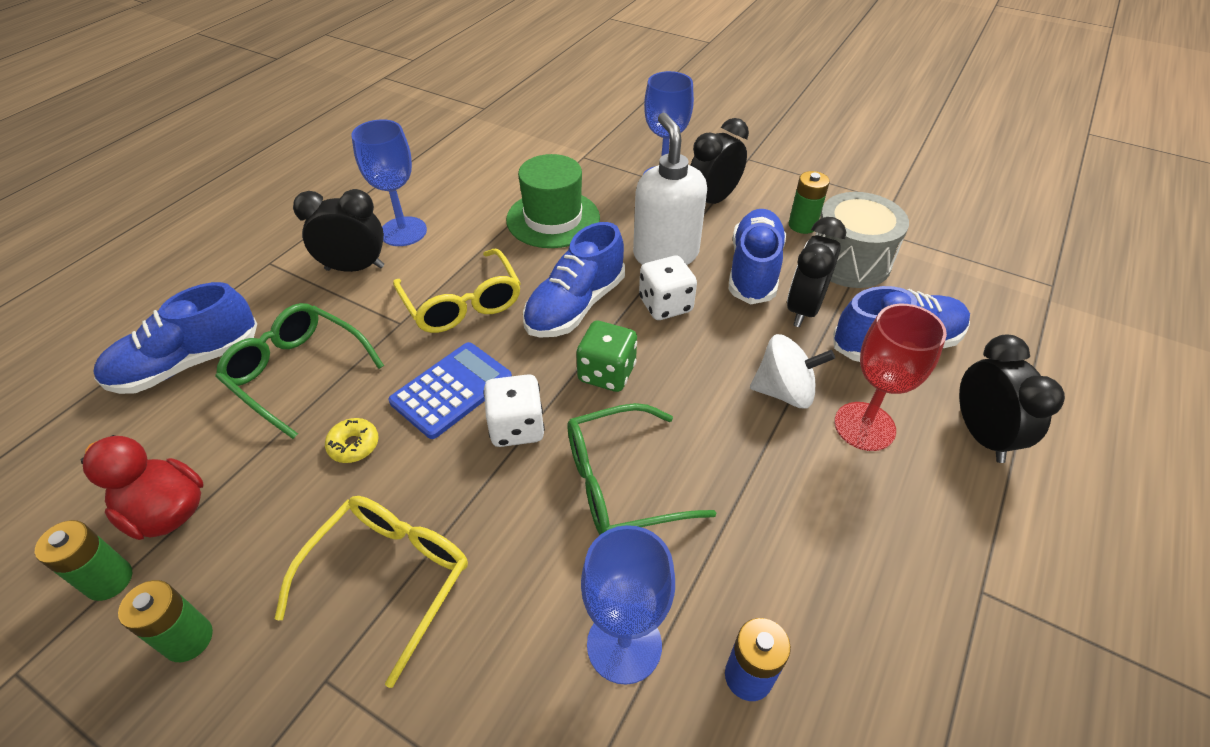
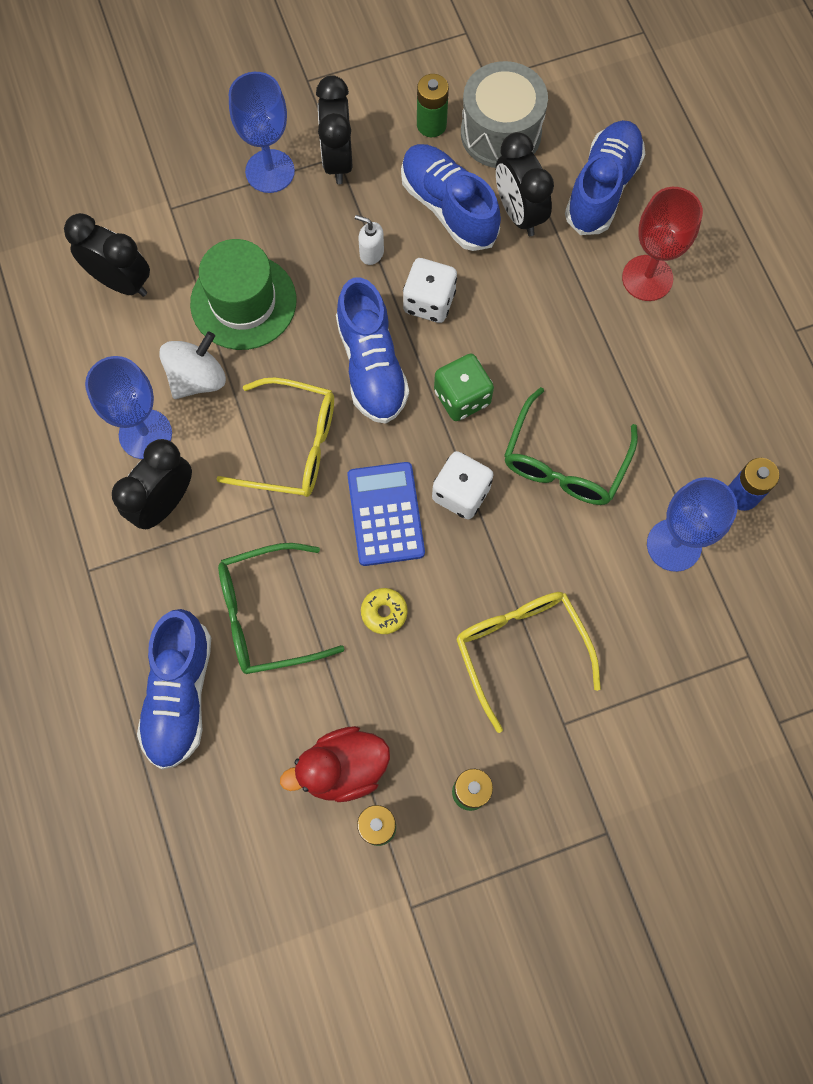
camera: 50 degrees left, 25 degrees up
white soap dispenser [633,113,707,265] -> white soap dispenser [355,215,384,265], size x0.41
white spinning top [750,334,835,408] -> white spinning top moved to [159,331,226,399]
black clock [959,335,1065,463] -> black clock moved to [64,213,150,297]

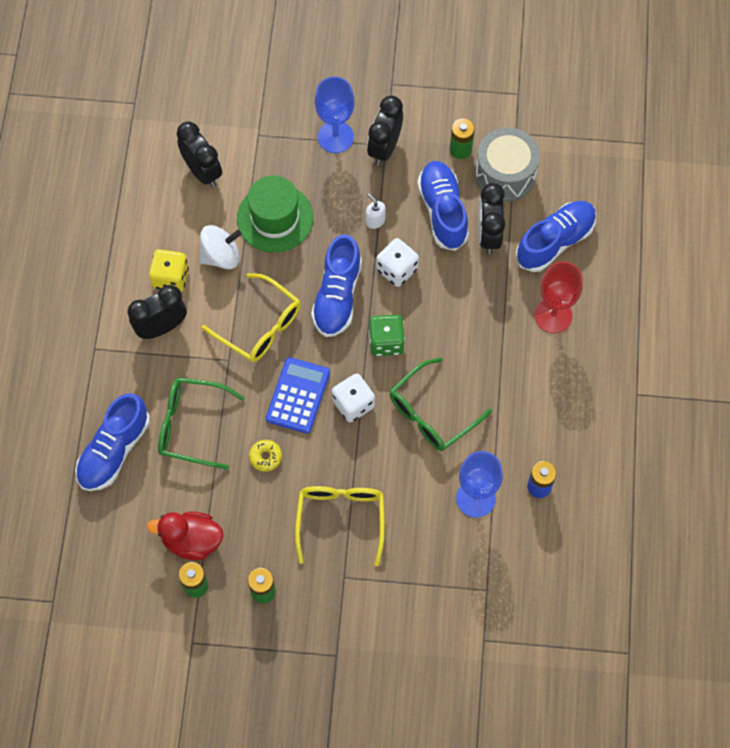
camera: 25 degrees right, 5 degrees down
blue goblet [85,356,172,459] -> yellow dice [149,249,189,292]

